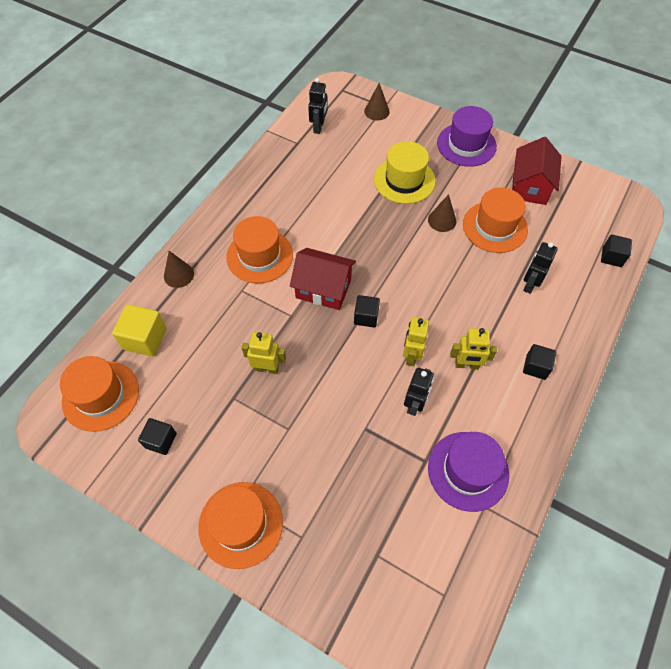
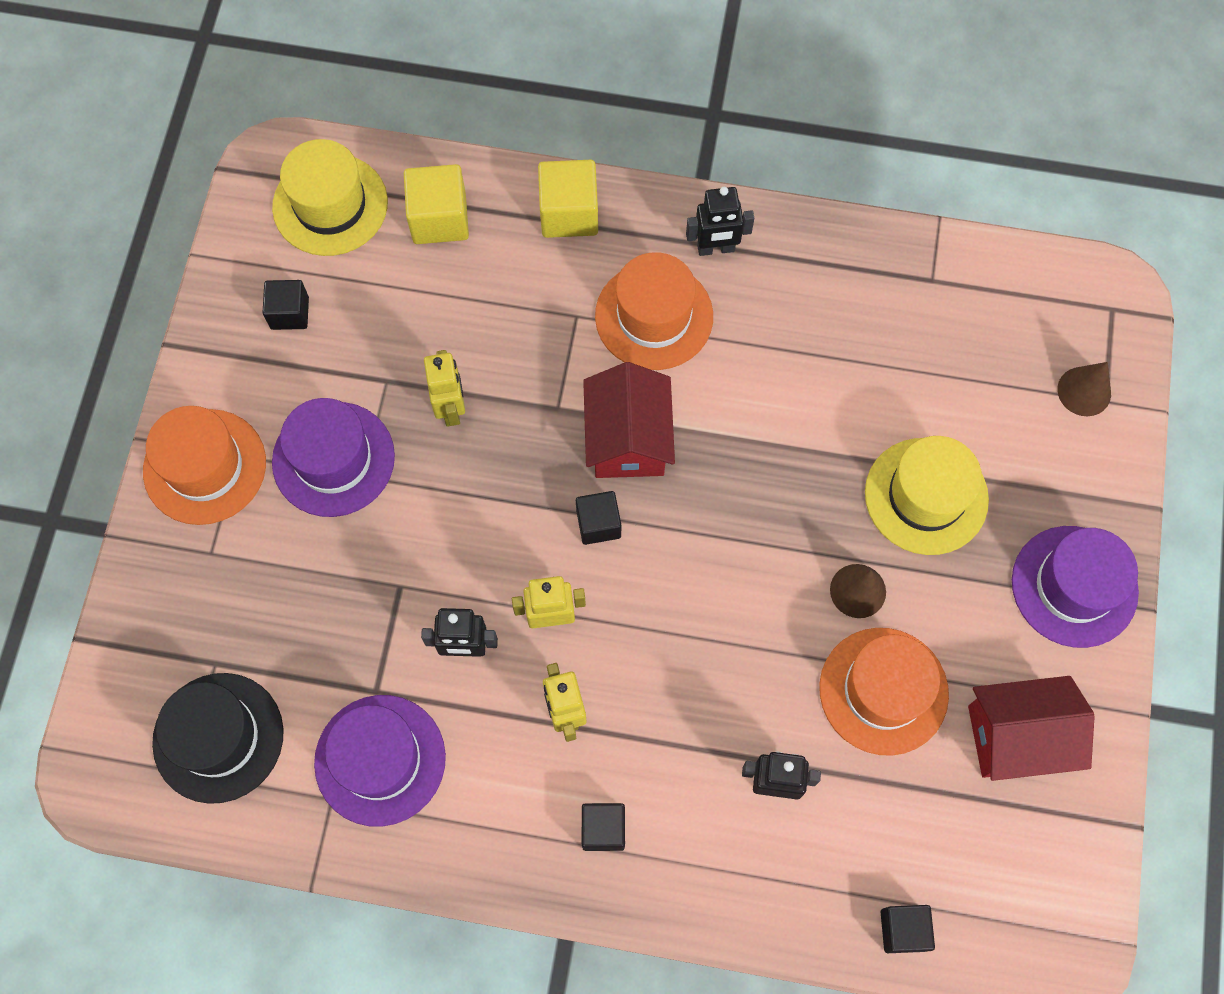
camera: 70 degrees right, 10 degrees up
orange hat [60,356,139,432] -> yellow hat [272,139,388,256]
brown cone [164,251,194,288] -> yellow cube [538,160,598,238]
black robot [308,78,328,134] -> black robot moved to [686,187,754,256]
none -> black hat [152,673,284,804]
none -> purple hat [272,398,395,517]

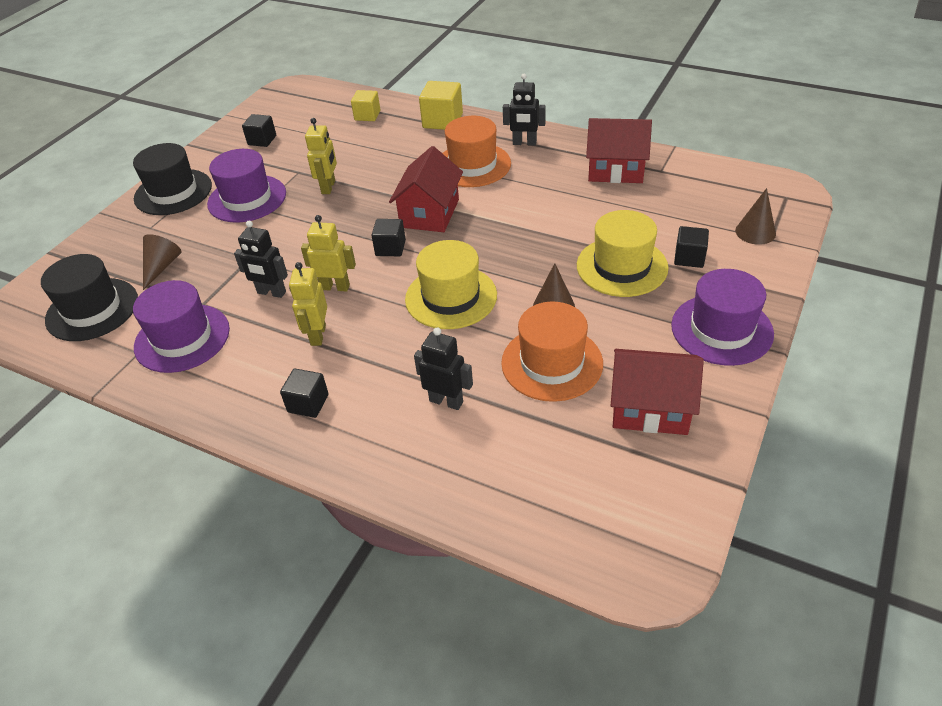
camera: 20 degrees right, 25 degrees down
orange hat [143,406,266,525] -> black hat [133,143,212,215]
yellow hat [272,139,388,256] -> yellow hat moved to [405,240,497,329]
yellow cube [404,164,469,244] -> yellow cube [351,90,380,121], size x0.66
black cube [881,905,935,953] -> black cube moved to [674,226,709,268]
none -> brown cone [143,234,182,290]
none -> red house [586,118,652,183]

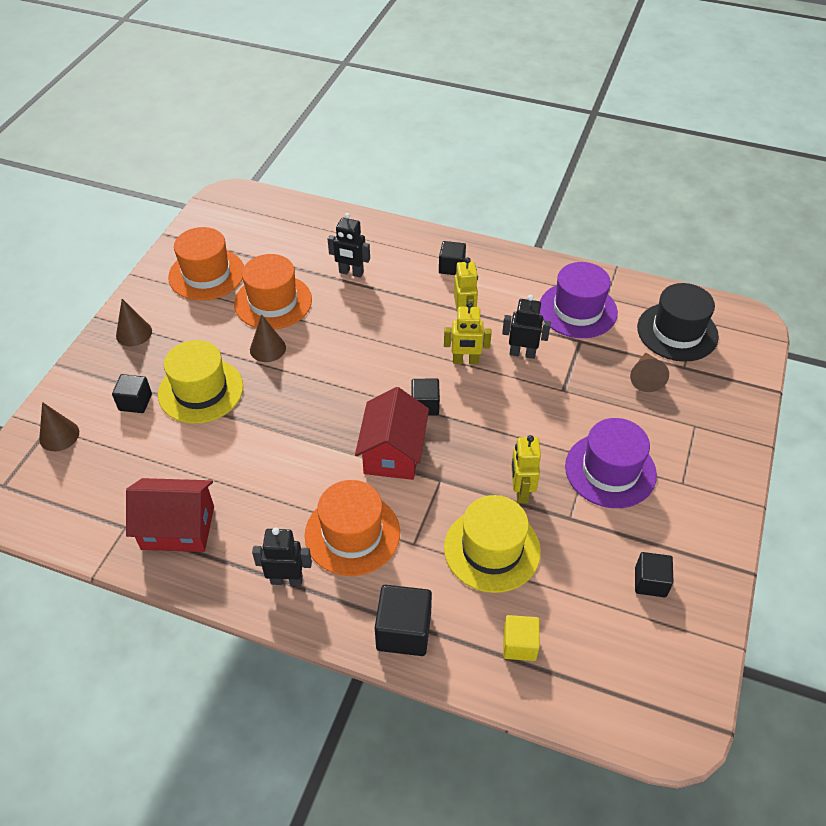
camera: 170 degrees right, 5 degrees up
black hat [133,143,212,215] -> none
yellow hat [405,240,497,329] -> yellow hat moved to [444,495,541,593]
yellow cube [419,81,463,130] -> black cube [375,585,432,656]
red house [611,349,704,435] -> orange hat [168,227,244,301]
purple hat [671,269,774,366] -> brown cone [116,299,152,346]

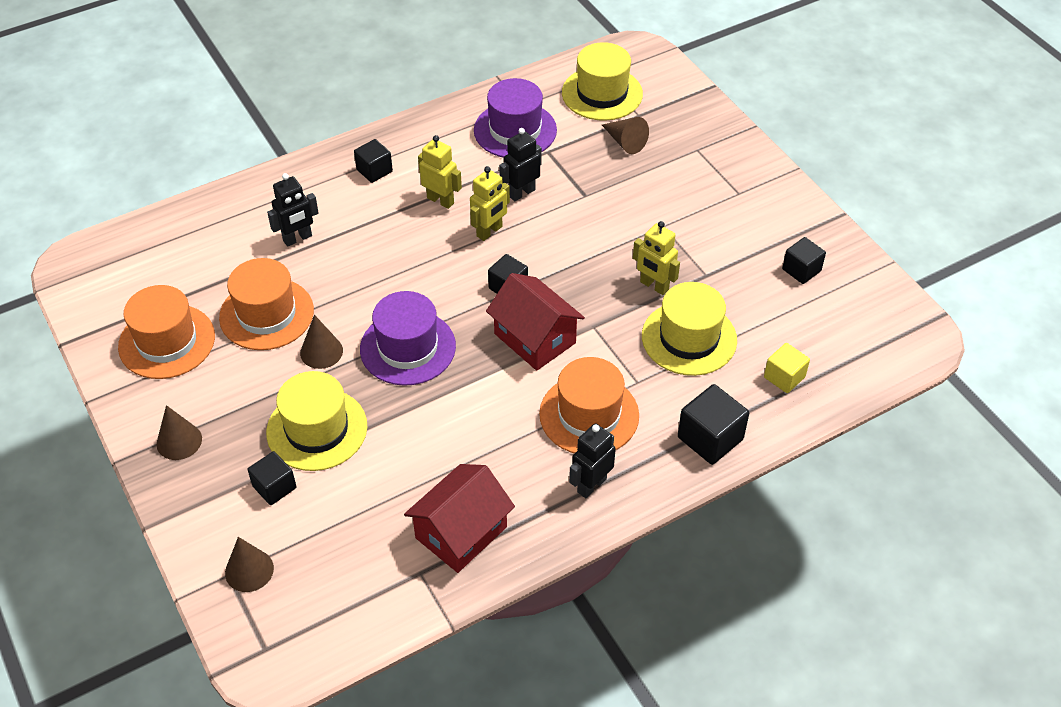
camera: 50 degrees left, 0 degrees up
purple hat [565,418,657,508] -> purple hat moved to [360,291,456,386]
black hat [637,283,719,362] -> yellow hat [562,42,643,121]

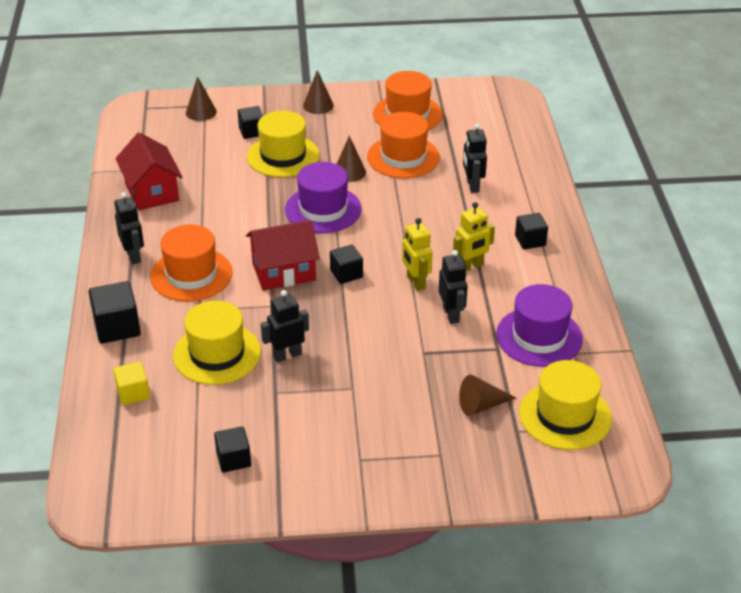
camera: 115 degrees right, 10 degrees down
yellow robot [633,221,680,295] -> black robot [261,290,309,362]

